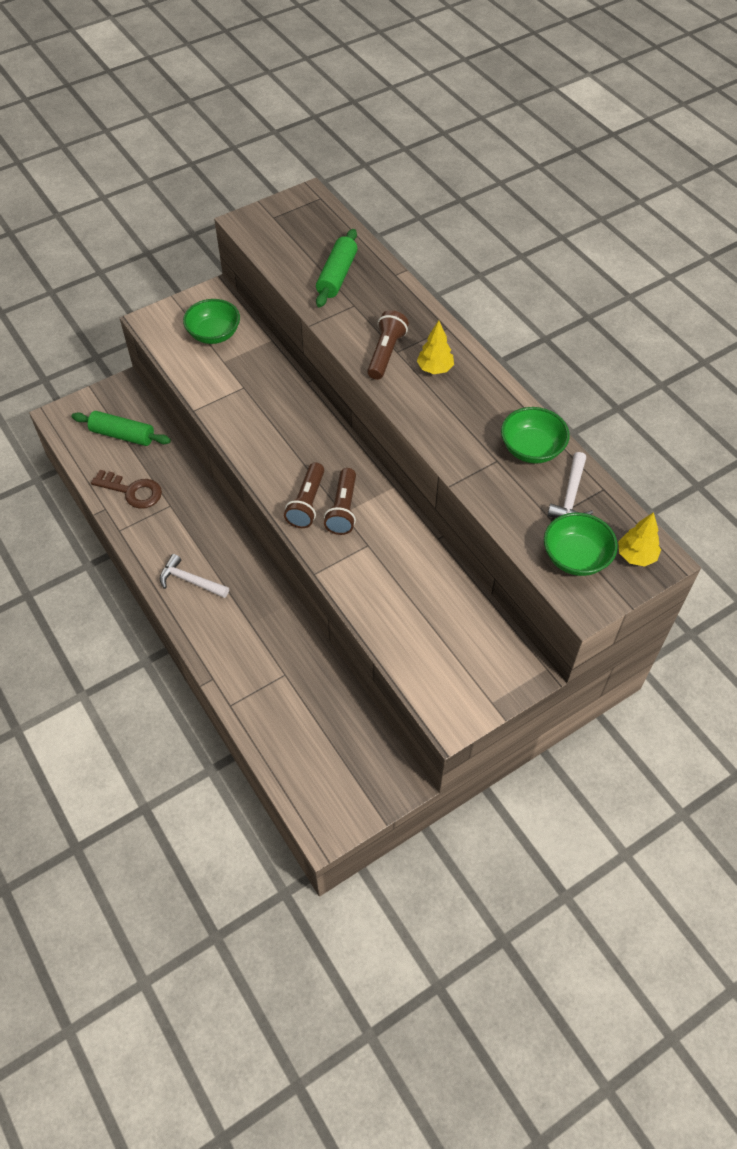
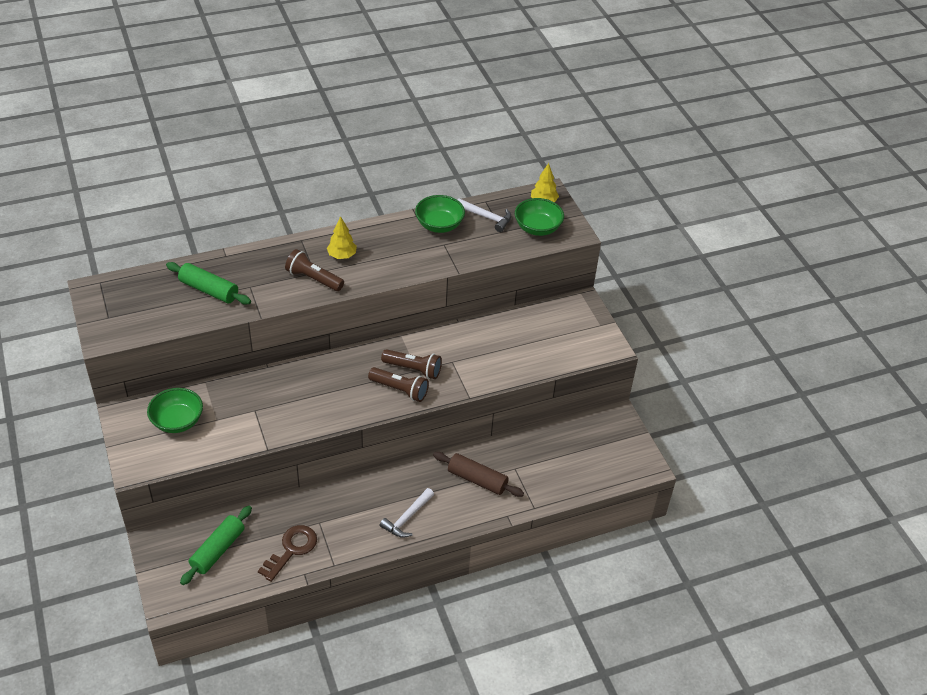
camera: 80 degrees left, 10 degrees down
none -> brown rolling pin [433,452,524,497]

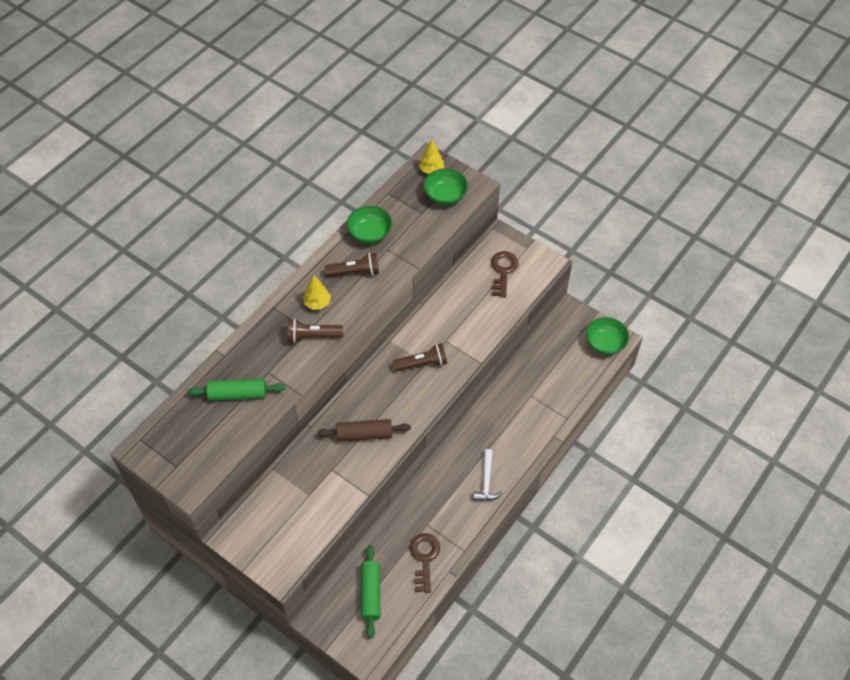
camera: 30 degrees left, 10 degrees up
green bowl [147,388,203,433] -> green bowl moved to [586,317,629,355]
brown flashlight [368,367,429,402] -> brown flashlight moved to [324,252,379,277]
brown rolling pin [433,452,524,497] -> brown rolling pin moved to [318,419,411,442]
white hammer [457,198,511,232] -> none
none -> brown key [491,251,519,298]

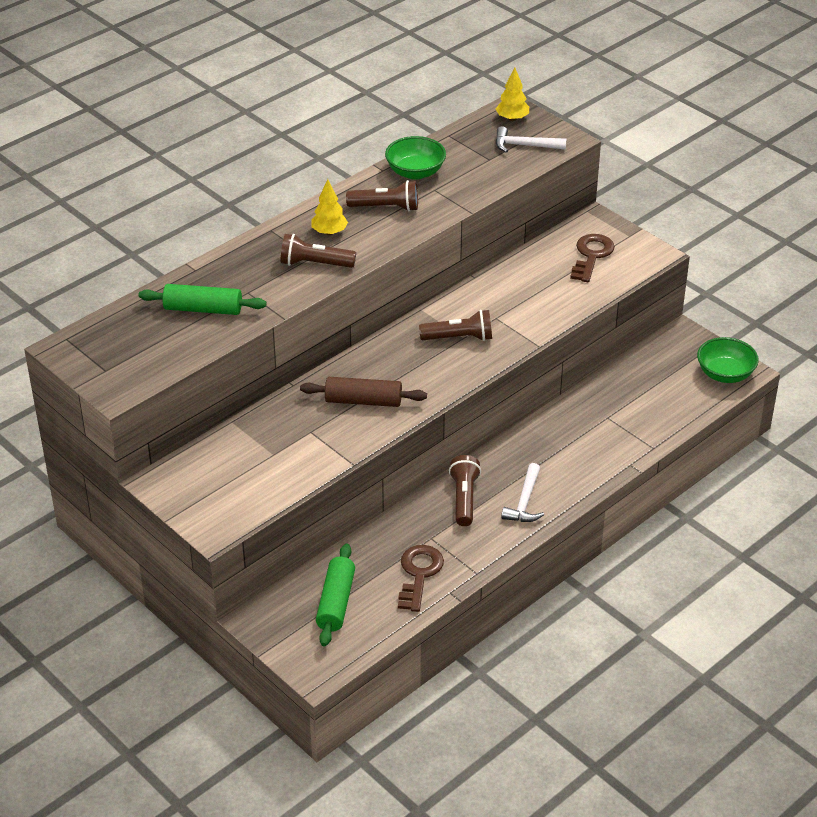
camera: 10 degrees right, 15 degrees down
green bowl [423,168,468,206] -> white hammer [496,126,566,153]
none -> brown flashlight [449,455,481,526]

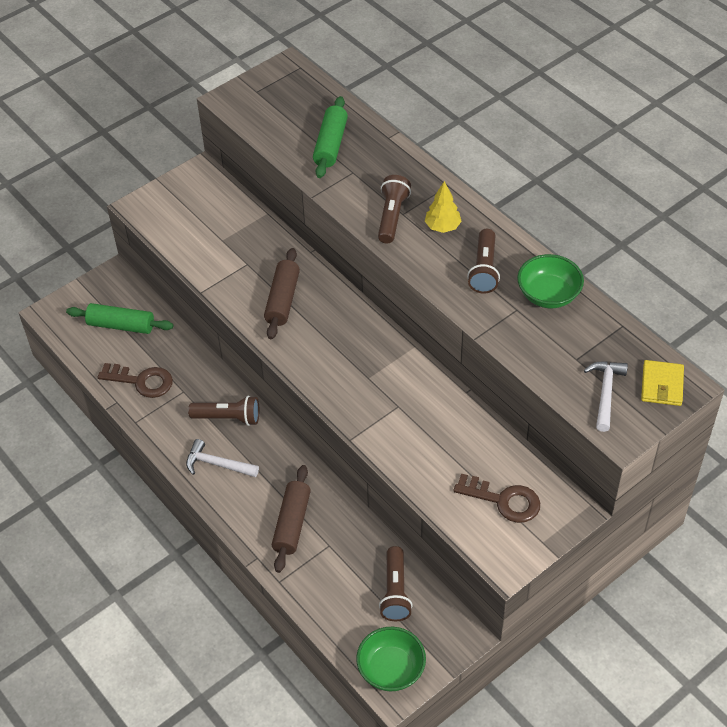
camera: 95 degrees right, 10 degrees up
brown flashlight [419,310,492,341] -> brown flashlight moved to [379,546,413,621]
yellow tree [496,67,529,121] -> yellow wallet [641,360,684,406]
none -> brown rolling pin [272,465,311,573]

